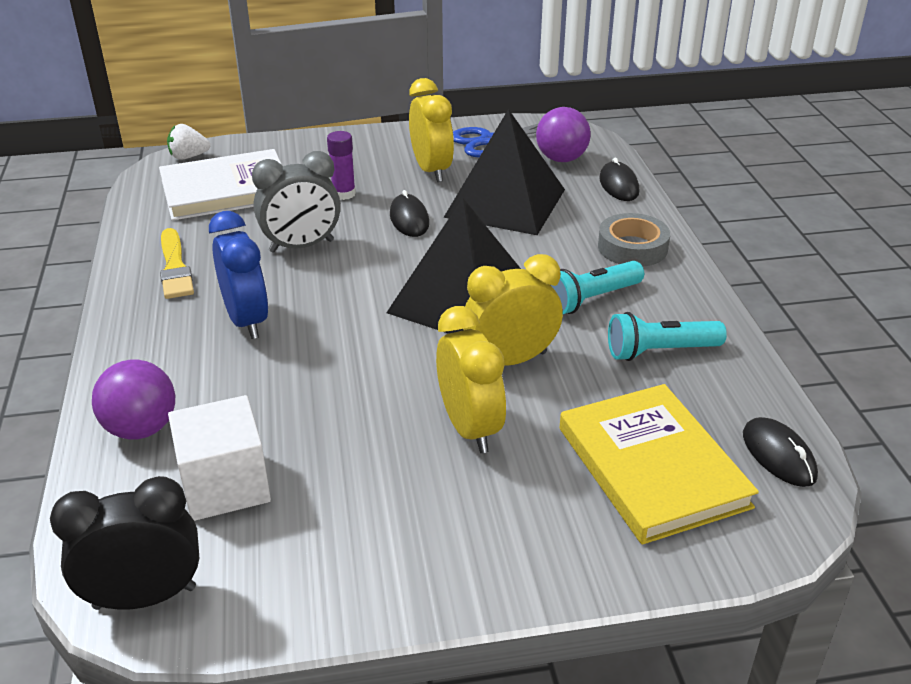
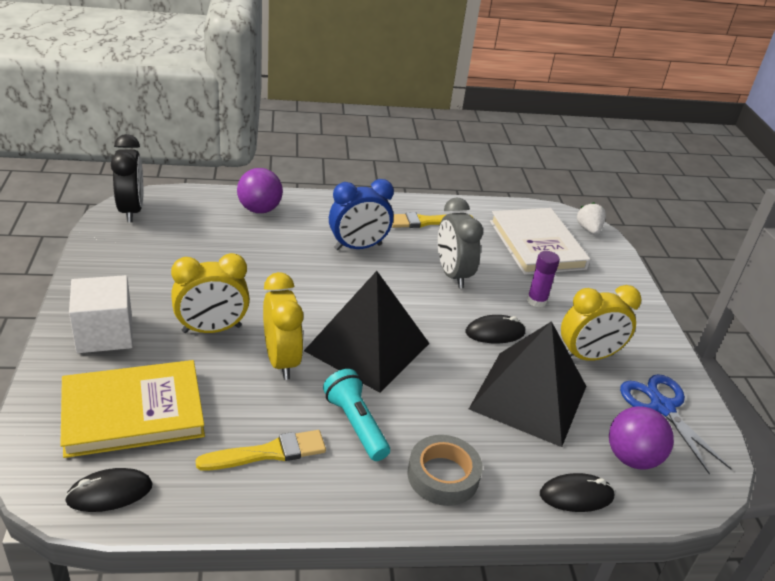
camera: 90 degrees right, 0 degrees up
white cube [168,395,271,521] -> white cube moved to [69,275,133,353]
turquoise flashlight [608,312,727,361] -> yellow brush [196,430,326,471]

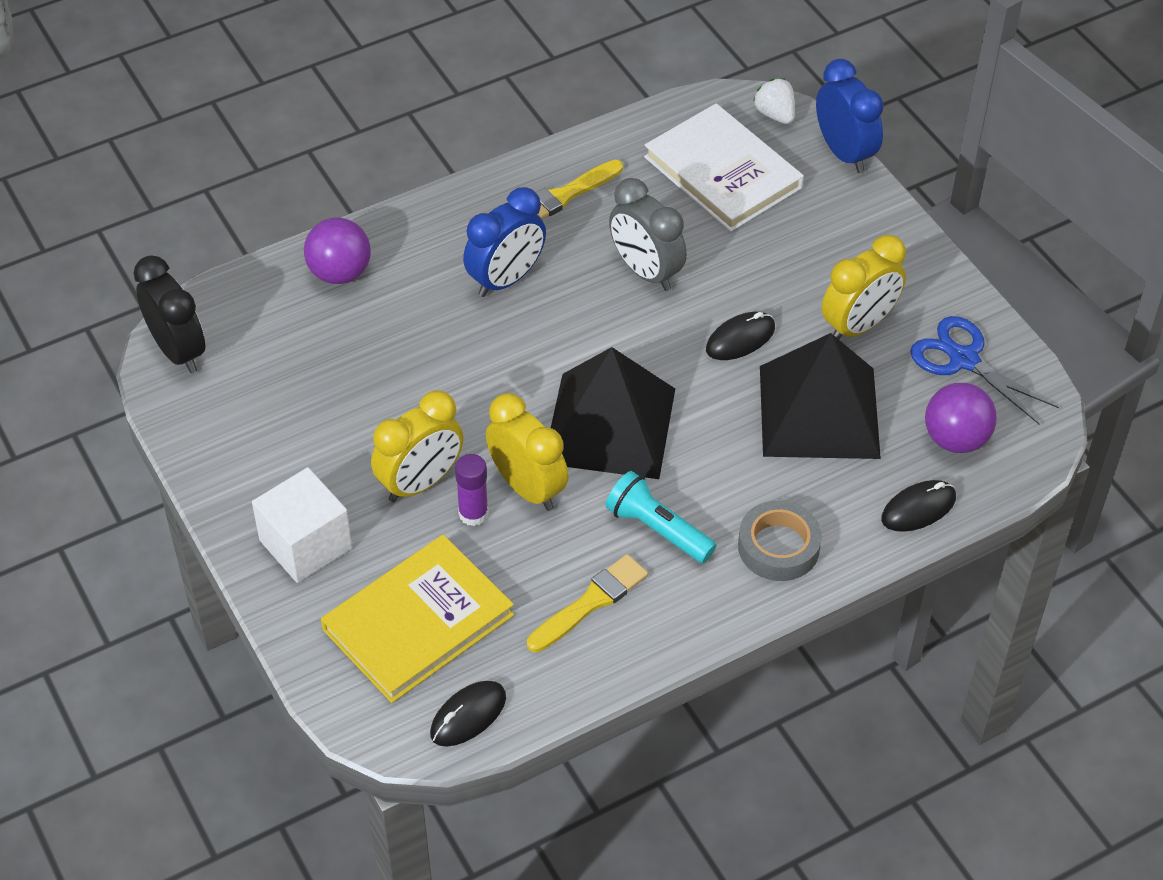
camera: 20 degrees left, 15 degrees up
purple glue stick [527,251,560,308] -> purple glue stick moved to [455,454,489,526]
none -> blue clock [816,59,884,173]

